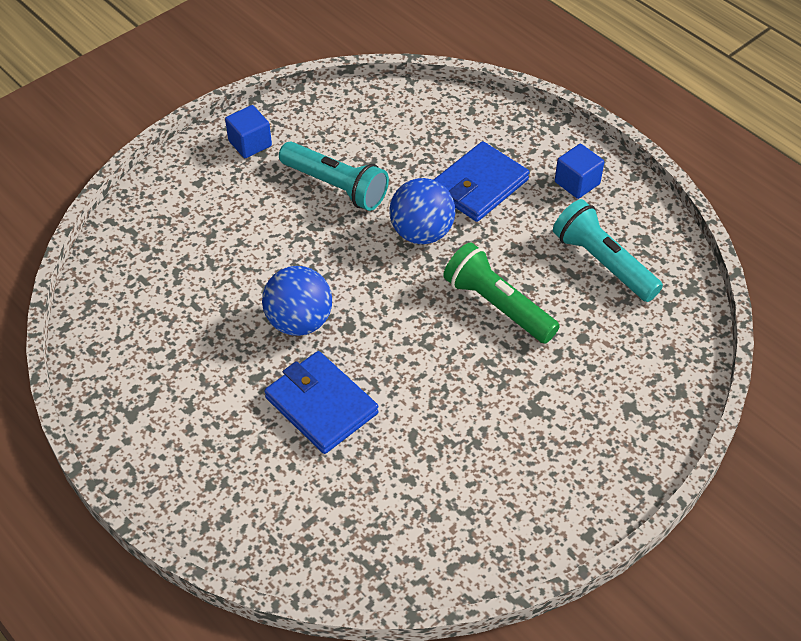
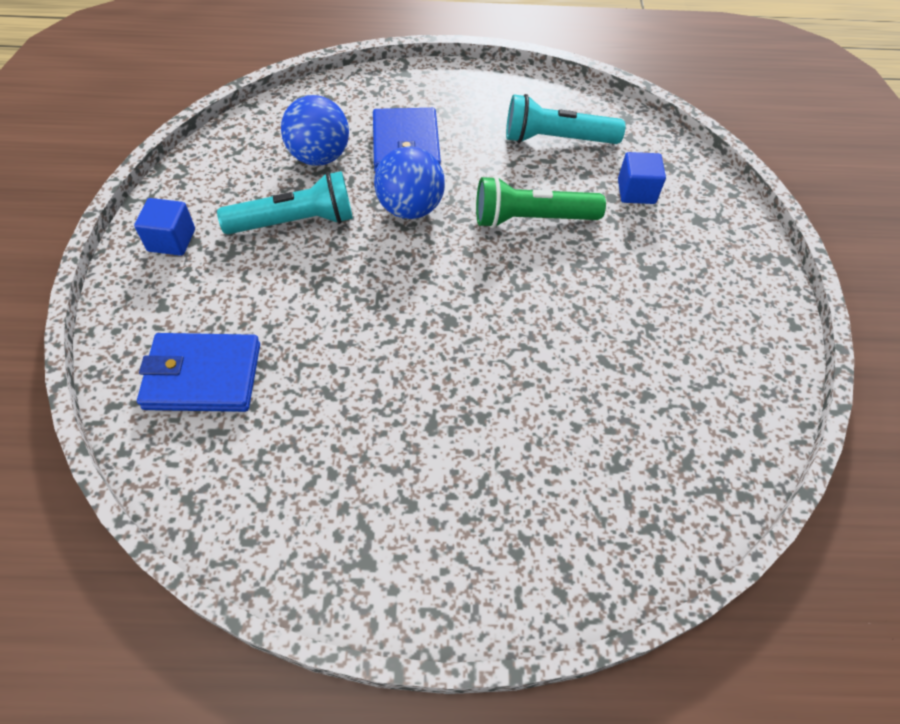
camera: 50 degrees left, 5 degrees up
blue ball [262,266,332,336] -> blue ball moved to [281,95,349,166]
blue wallet [264,351,379,454] -> blue wallet moved to [137,333,260,412]
blue cube [555,144,604,199] -> blue cube moved to [618,152,666,204]

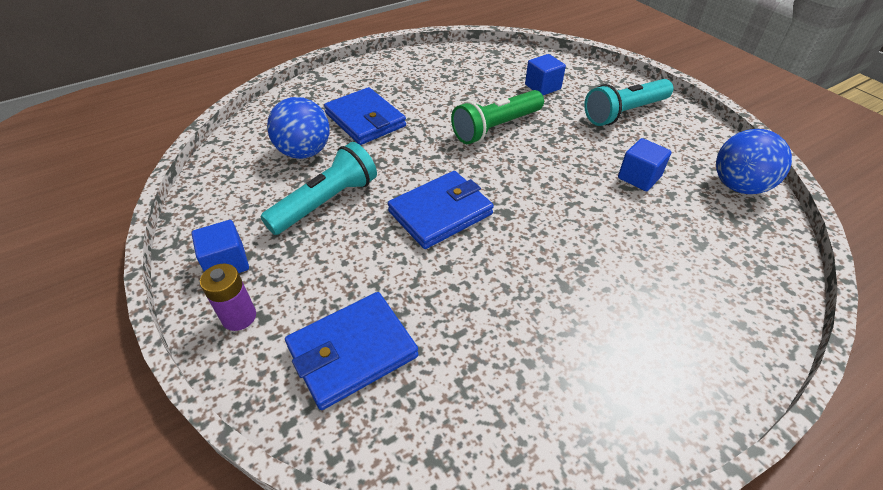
camera: 30 degrees left, 10 degrees down
blue ball [374,146,445,219] -> blue ball moved to [716,129,792,194]
turquoise flashlight [506,94,626,144] -> turquoise flashlight moved to [584,79,674,126]
none -> purple battery [200,264,256,331]
none -> blue wallet [388,171,494,249]
none -> blue cube [618,138,672,191]

